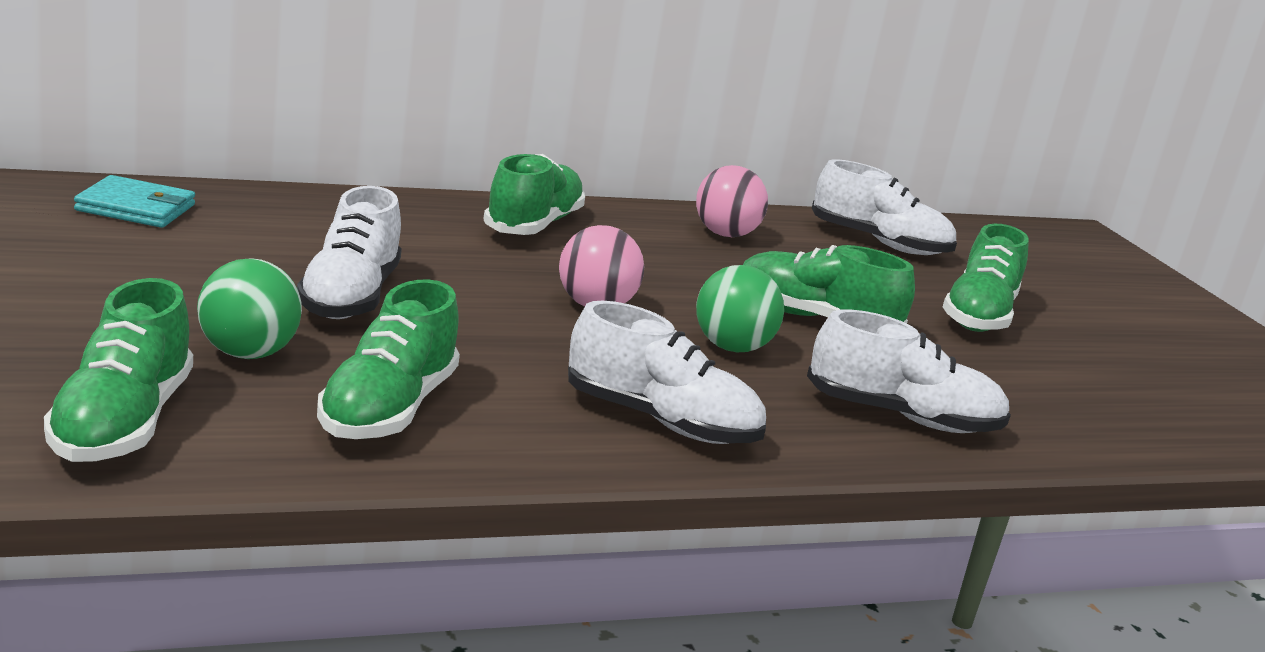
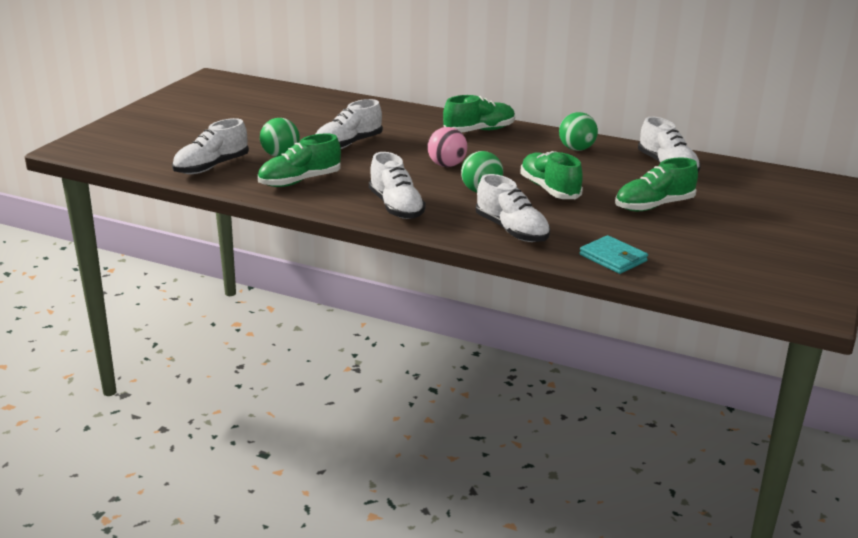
camera: 45 degrees right, 5 degrees up
green shoe [44,278,193,462] -> white shoe [172,118,249,174]
turquoise wallet [74,175,195,228] -> turquoise wallet moved to [579,235,648,274]
pink ball [696,165,768,237] -> green ball [559,112,598,151]

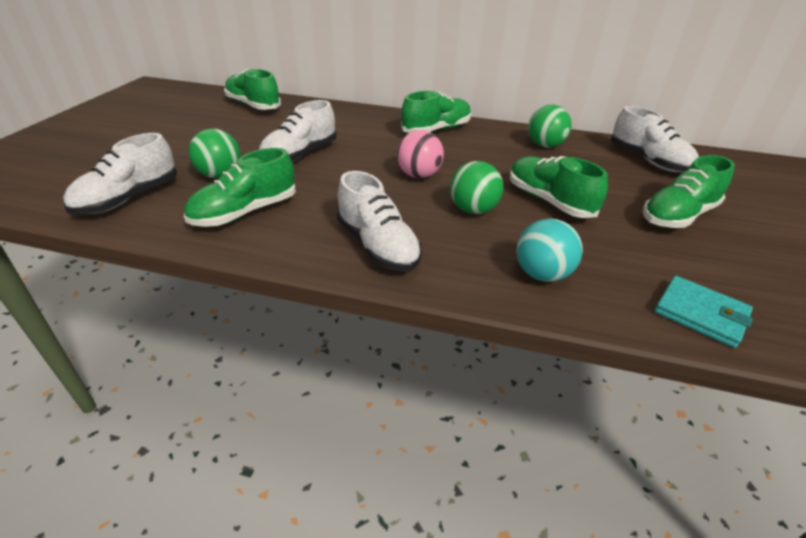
camera: 10 degrees left, 10 degrees up
white shoe [476,174,550,242] -> turquoise ball [517,218,583,282]
none -> green shoe [224,69,281,110]

